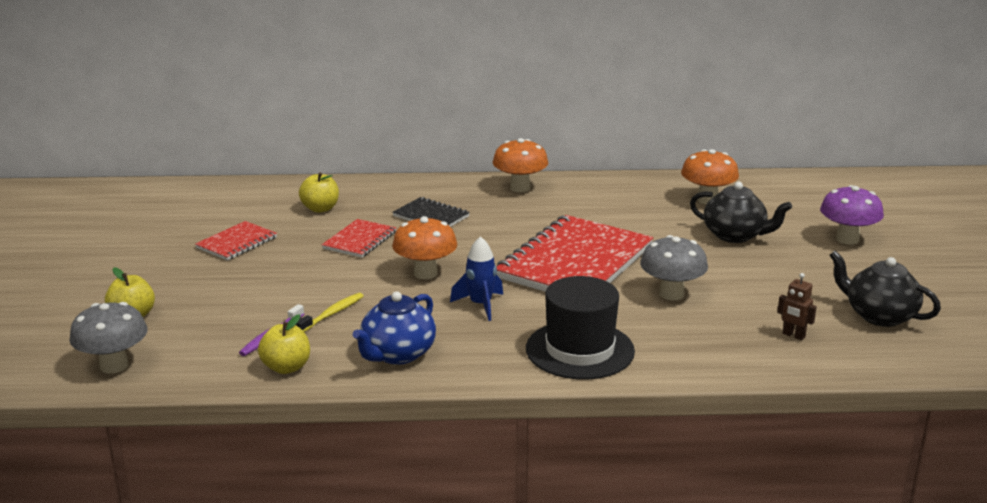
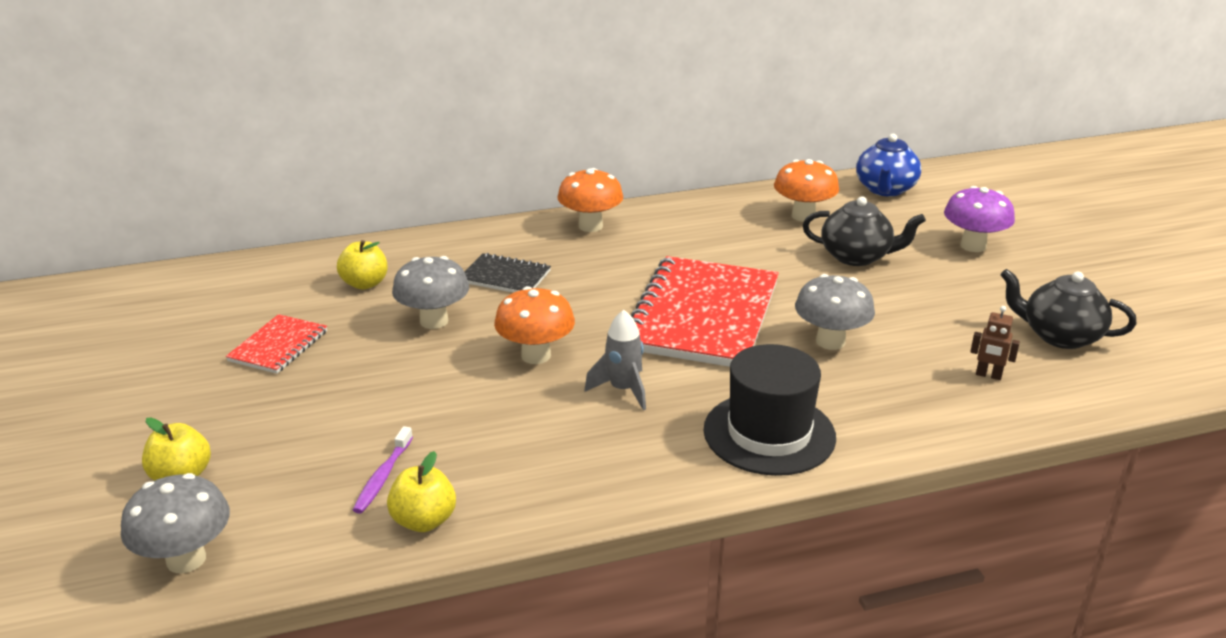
camera: 15 degrees left, 5 degrees up
yellow toothbrush [296,293,364,332] -> none
red notebook [322,219,396,258] -> grey mushroom [392,256,469,329]
blue teapot [353,291,436,365] -> blue teapot moved to [856,134,921,197]
blue rocket [450,236,503,321] -> grey rocket [585,310,646,410]

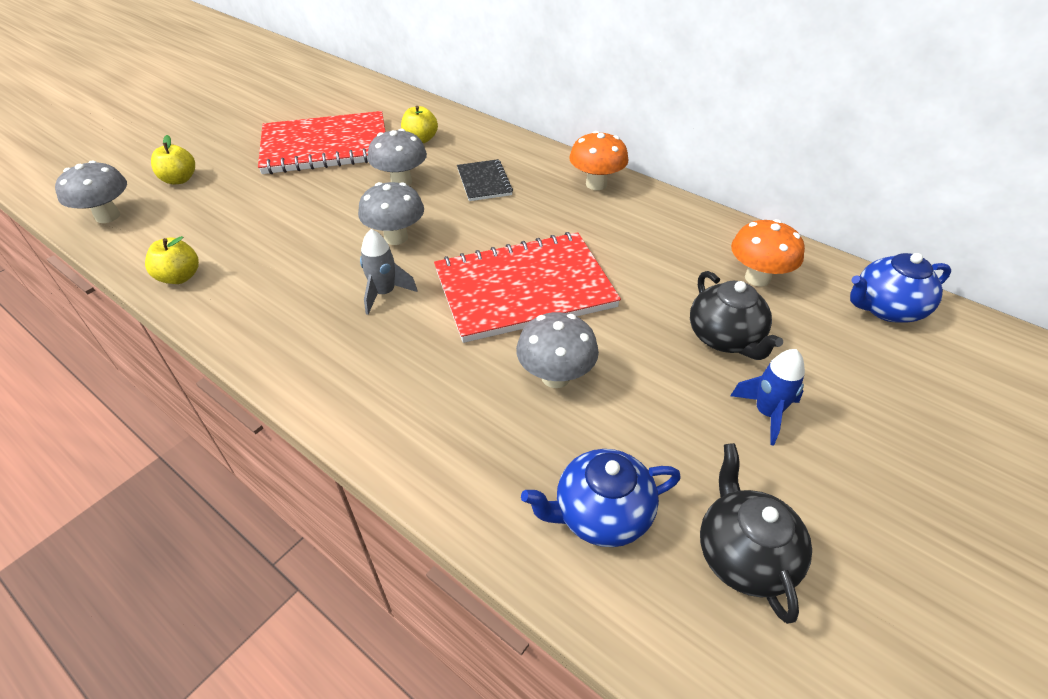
camera: 55 degrees right, 15 degrees up
red notebook [226,314,327,374] -> red notebook [258,111,385,174], size x2.11
purple toothbrush [353,426,413,514] -> none
orange mushroom [494,286,575,364] -> grey mushroom [358,182,424,245]
black hat [703,344,836,476] -> none
purple mushroom [944,186,1015,252] -> none
brown robot [970,306,1020,380] -> blue teapot [521,449,681,547]
none -> blue rocket [730,349,805,446]

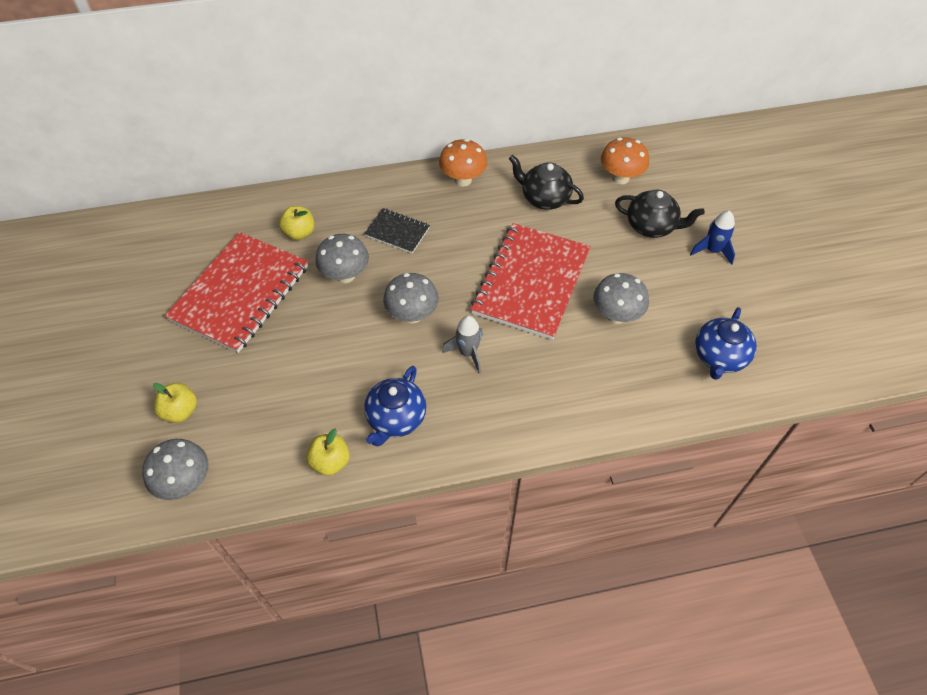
camera: 50 degrees left, 10 degrees up
black teapot [700,443,812,624] -> black teapot moved to [509,155,584,210]
blue teapot [850,253,951,323] -> blue teapot moved to [364,366,426,446]

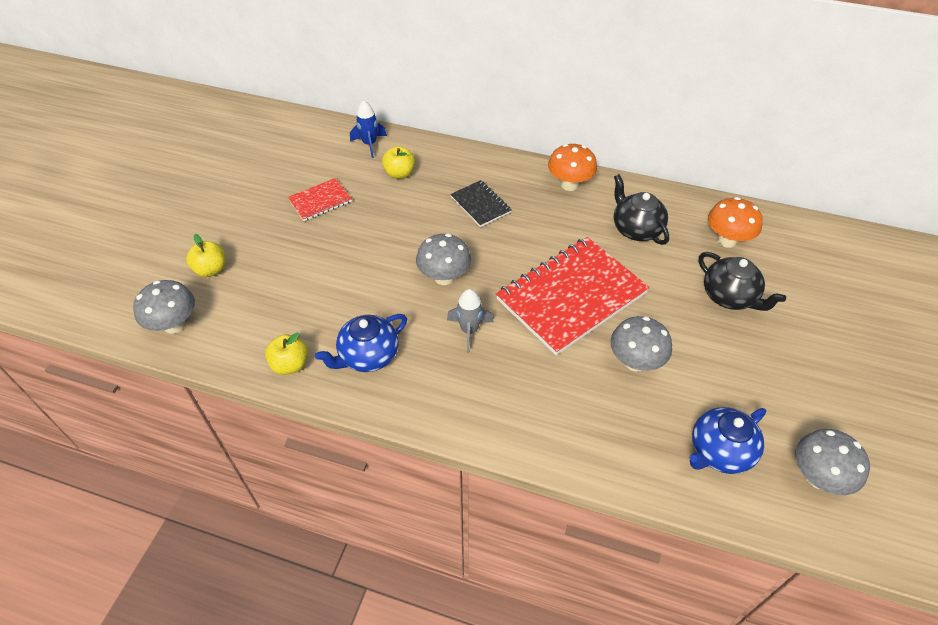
camera: 30 degrees right, 5 degrees down
red notebook [165,232,308,353] -> red notebook [287,178,352,221], size x0.47
grey mushroom [315,234,369,283] -> grey mushroom moved to [796,429,870,495]
blue rocket [690,211,735,265] -> blue rocket moved to [350,101,387,158]

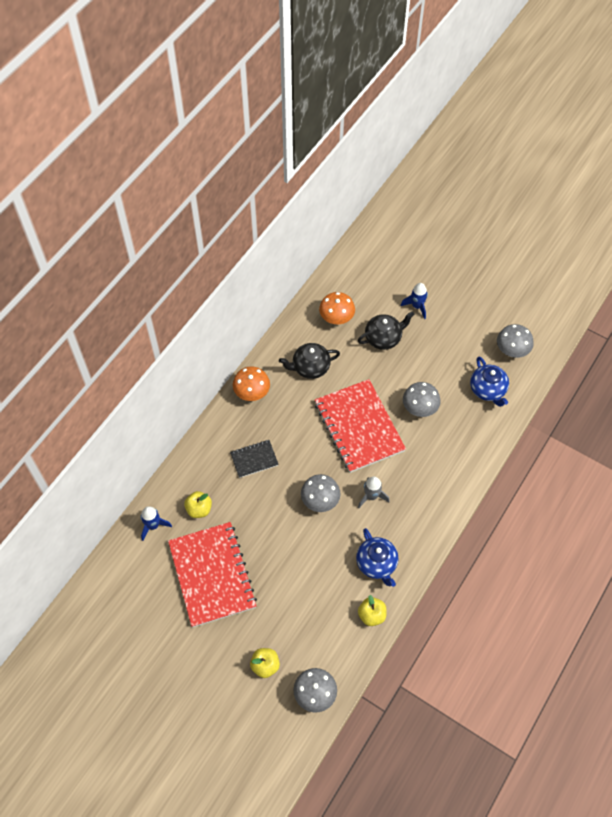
camera: 75 degrees left, 10 degrees up
red notebook [287,178,352,221] -> red notebook [168,522,257,627], size x2.11
none -> blue rocket [401,283,428,319]

